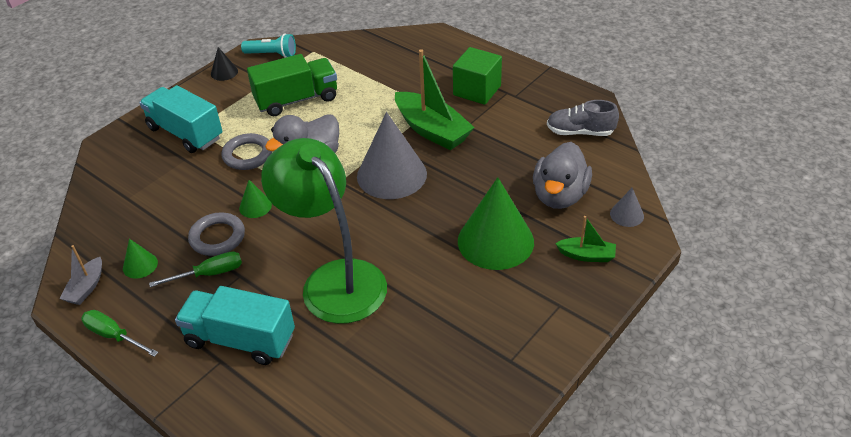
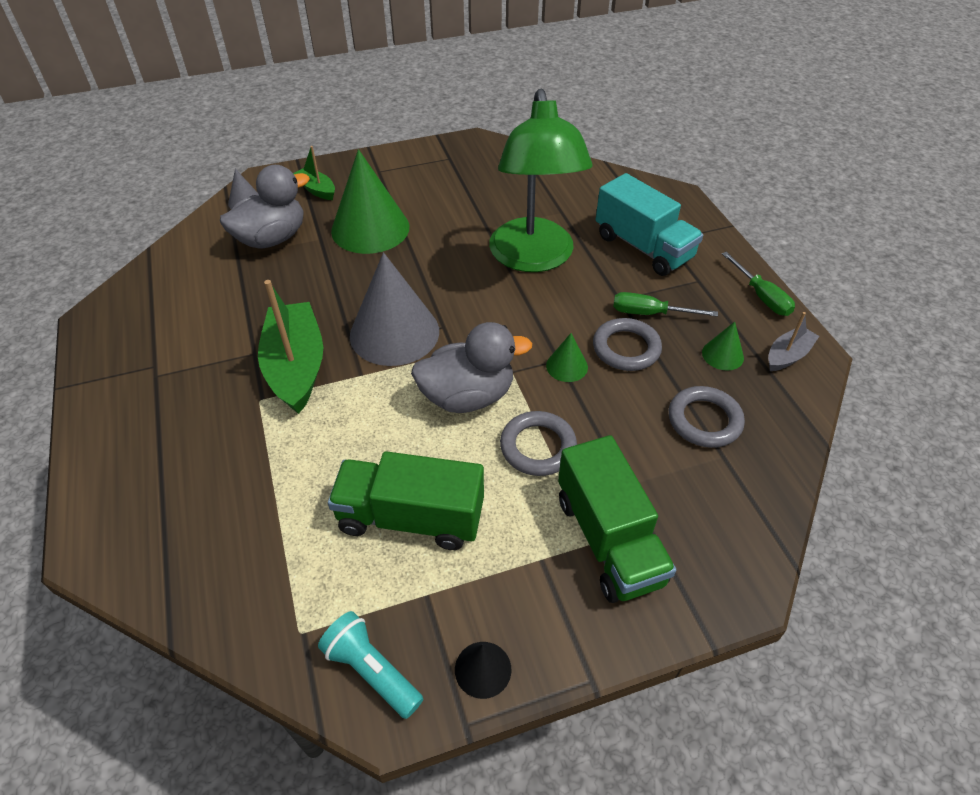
camera: 150 degrees left, 5 degrees up
turquoise truck [139,85,223,153] -> green truck [558,435,676,603]
green cube [453,47,502,105] -> none
grey shoe [547,100,619,136] -> none
none -> grey ring [669,386,745,448]

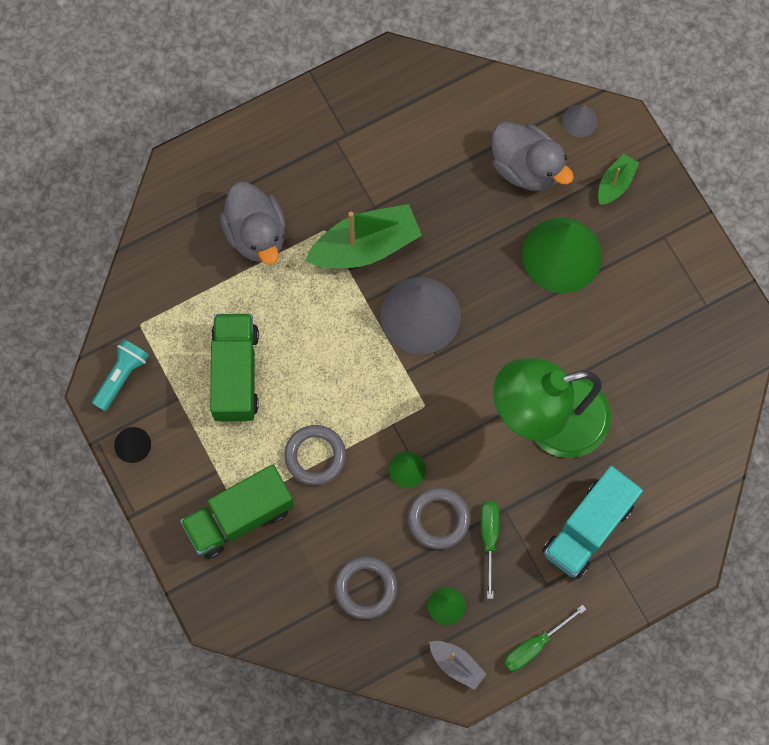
camera: 80 degrees right, 25 degrees up
grey duck [411,322,532,413] -> grey duck moved to [220,182,286,264]

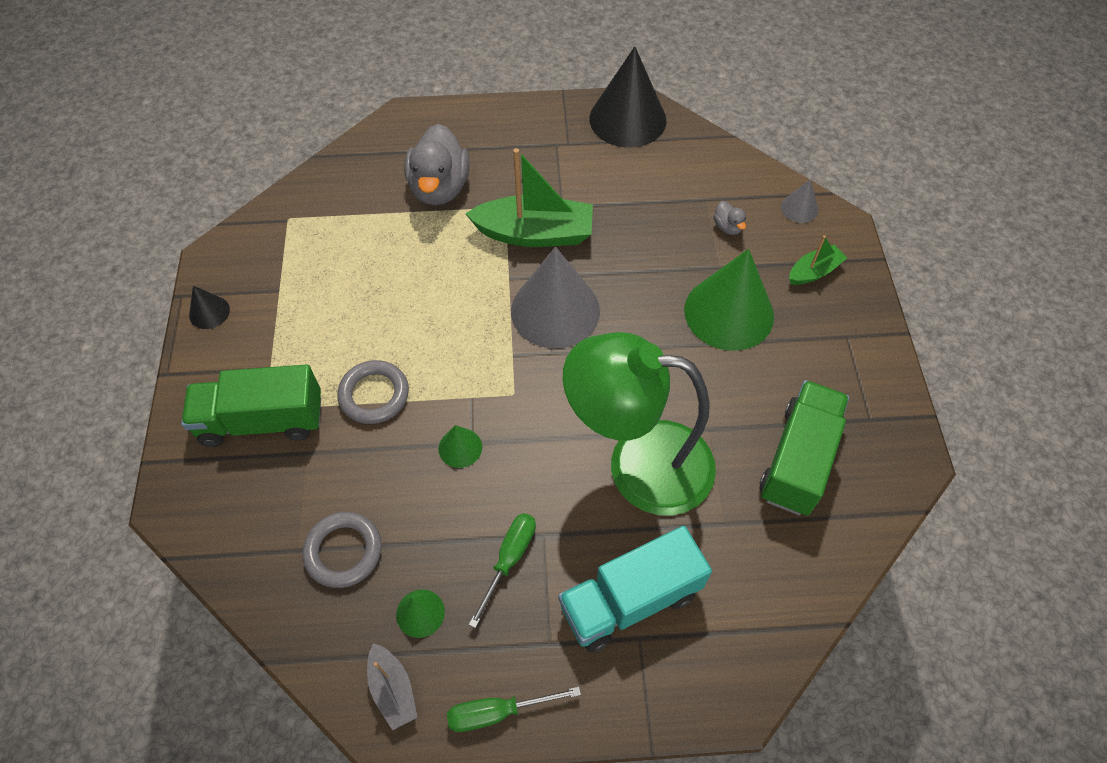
camera: 25 degrees right, 15 degrees down
turquoise flashlight [92,339,149,411] -> none
green truck [210,314,259,422] -> green truck moved to [759,380,849,516]
grey ring [408,488,470,549] -> none
grey duck [492,122,574,191] -> grey duck [713,201,746,235], size x0.43
none -> black cone [589,46,667,147]

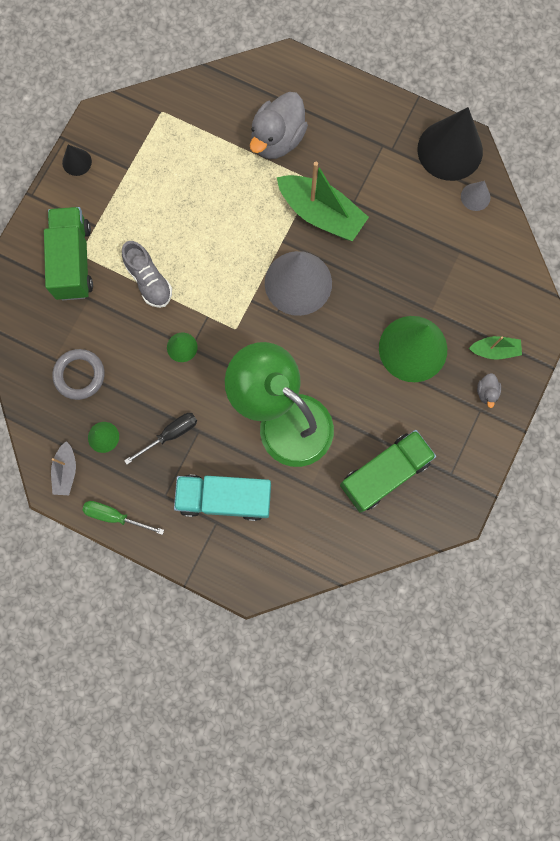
camera: 30 degrees right, 20 degrees up
green truck [181,364,321,447] -> green truck turned 60 degrees clockwise [44,207,93,300]
grey ring [337,360,409,424] -> grey shoe [122,241,172,308]
green screwdriver [469,513,536,628] -> black screwdriver [124,413,197,464]
grey duck [713,201,746,235] -> grey duck moved to [477,373,501,408]
grey cone [781,179,818,223] -> grey cone moved to [461,181,490,211]

